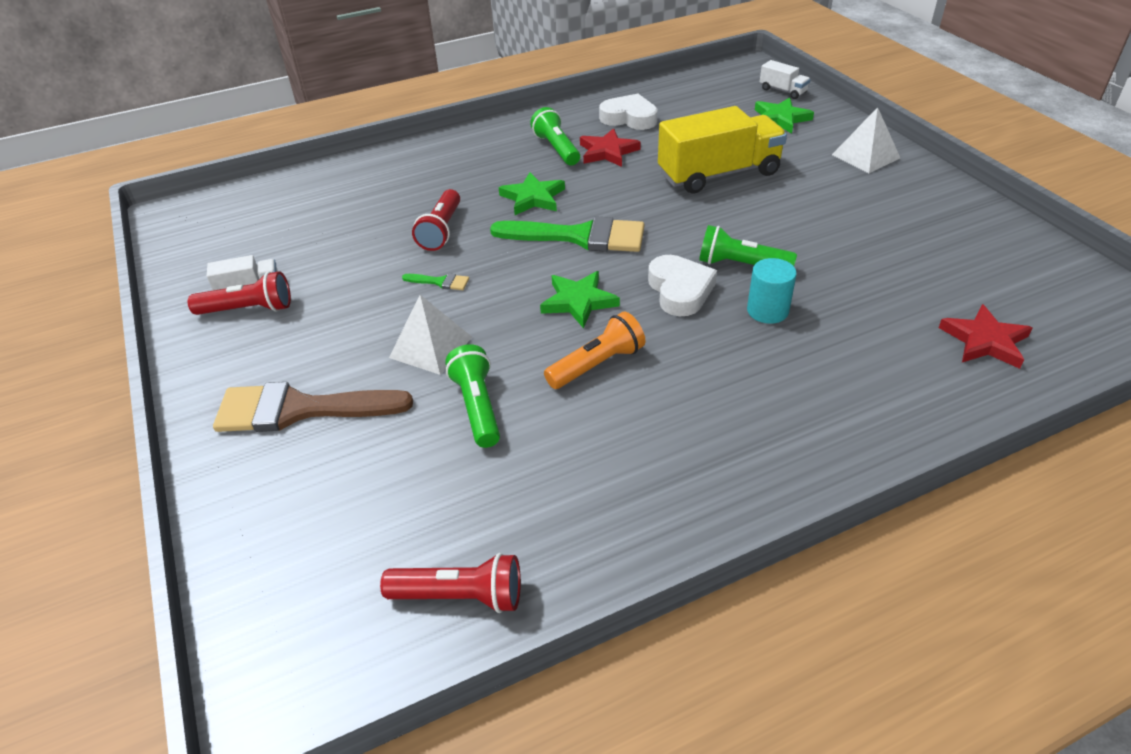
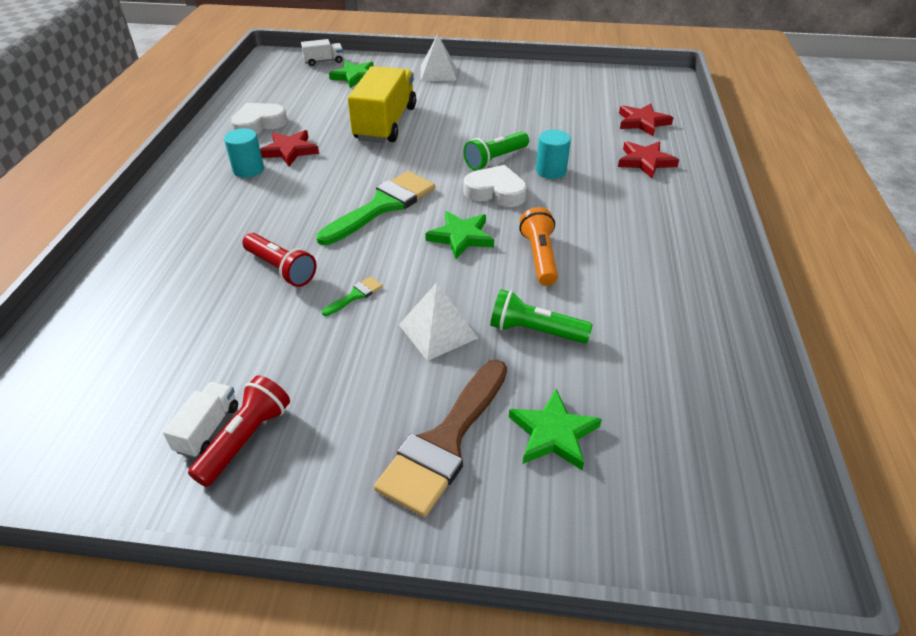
camera: 60 degrees left, 0 degrees up
red flashlight [380,553,521,613] -> none
green star [499,172,565,215] -> green star moved to [509,389,602,470]
green flashlight [530,107,580,166] -> turquoise cylinder [224,128,264,178]
none -> red star [618,141,679,178]

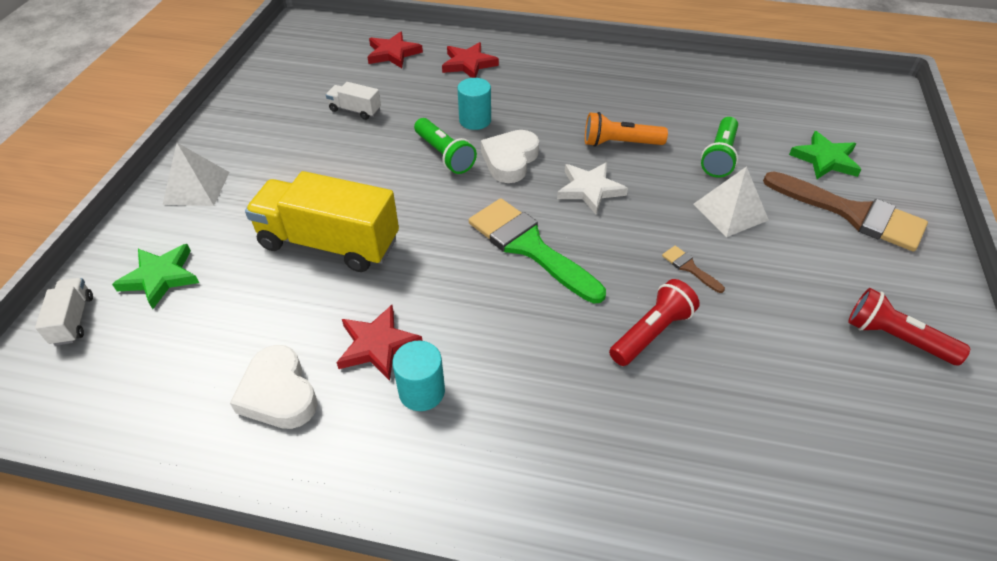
camera: 85 degrees left, 5 degrees up
white truck [163,382,238,458] -> white truck moved to [326,82,381,120]
green brush [322,276,383,316] -> brown brush [662,246,725,293]
green star [425,211,494,259] -> white star [557,162,628,214]

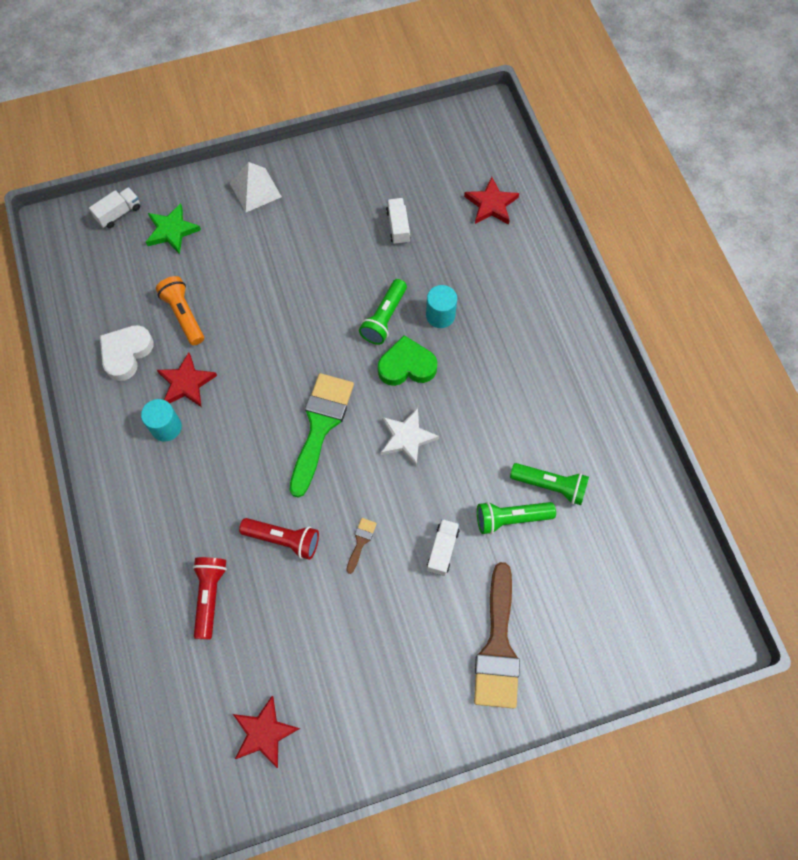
camera: 60 degrees right, 20 degrees up
yellow truck [245,171,399,272] -> none
red star [442,42,499,78] -> red star moved to [233,696,300,768]
white heart [481,130,539,183] -> green heart [378,335,437,386]
orange flashlight [585,112,668,147] -> orange flashlight moved to [156,276,204,345]
white pyramid [693,166,769,237] -> white truck [427,519,460,576]
green star [789,131,861,179] -> none
red flashlight [848,288,970,365] -> red flashlight moved to [193,557,227,639]
none -> green flashlight [510,463,589,505]

